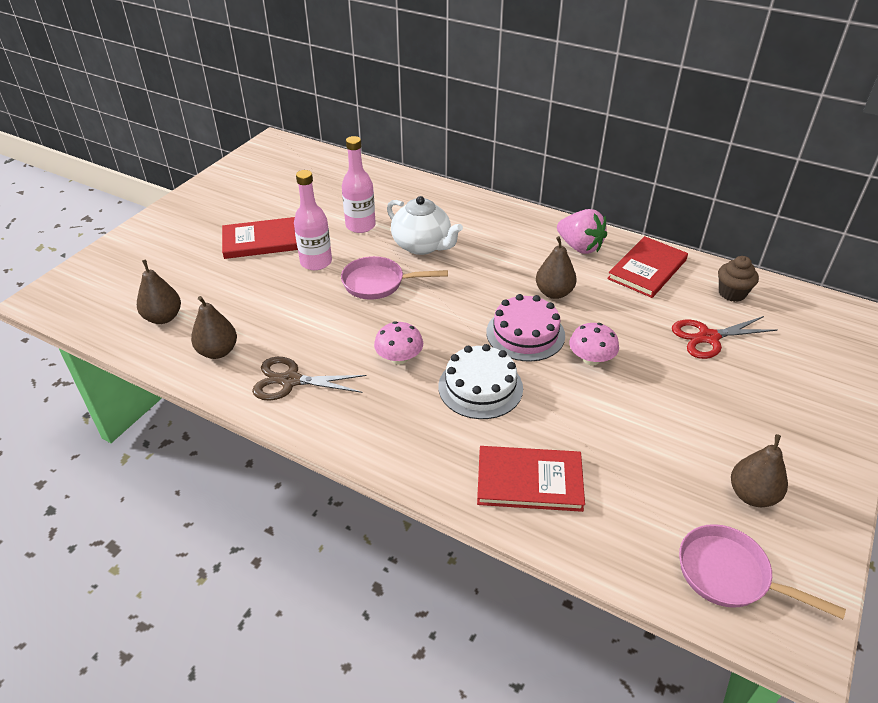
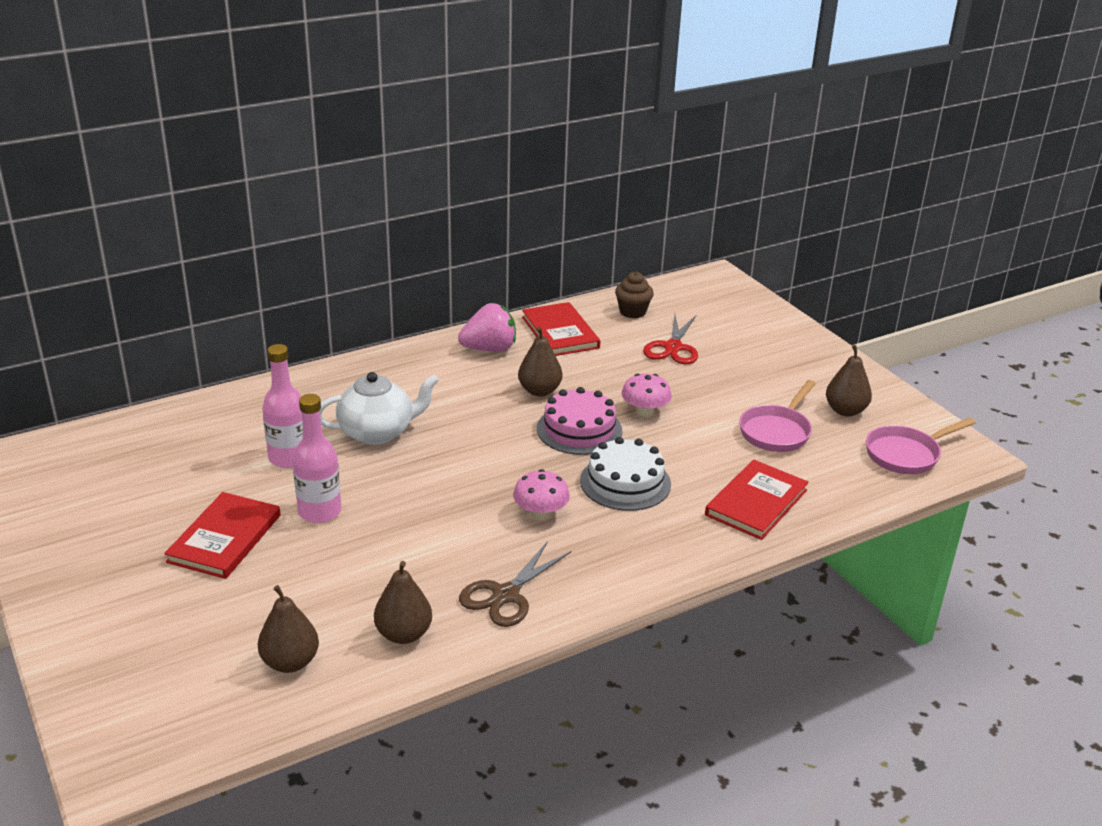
camera: 60 degrees left, 10 degrees down
pink pan [341,256,448,300] -> pink pan moved to [739,380,816,452]

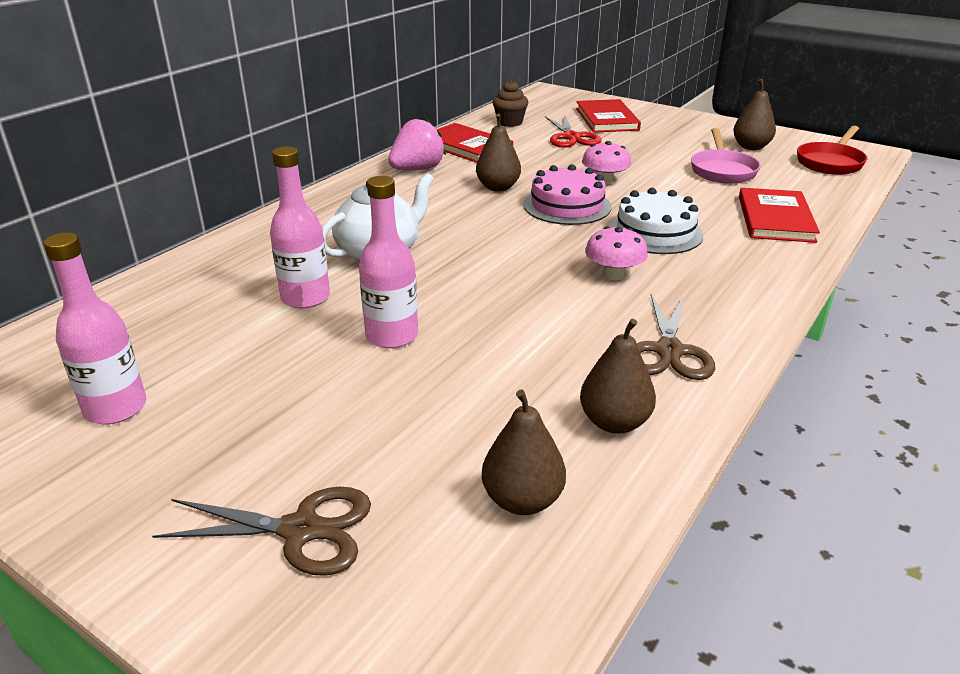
camera: 25 degrees left, 0 degrees up
red book [164,492,281,579] -> red book moved to [576,99,641,133]
pink pan [866,418,976,474] -> red pan [797,126,867,175]
none -> pink bottle [43,233,146,424]
none -> brown scissors [152,487,371,576]

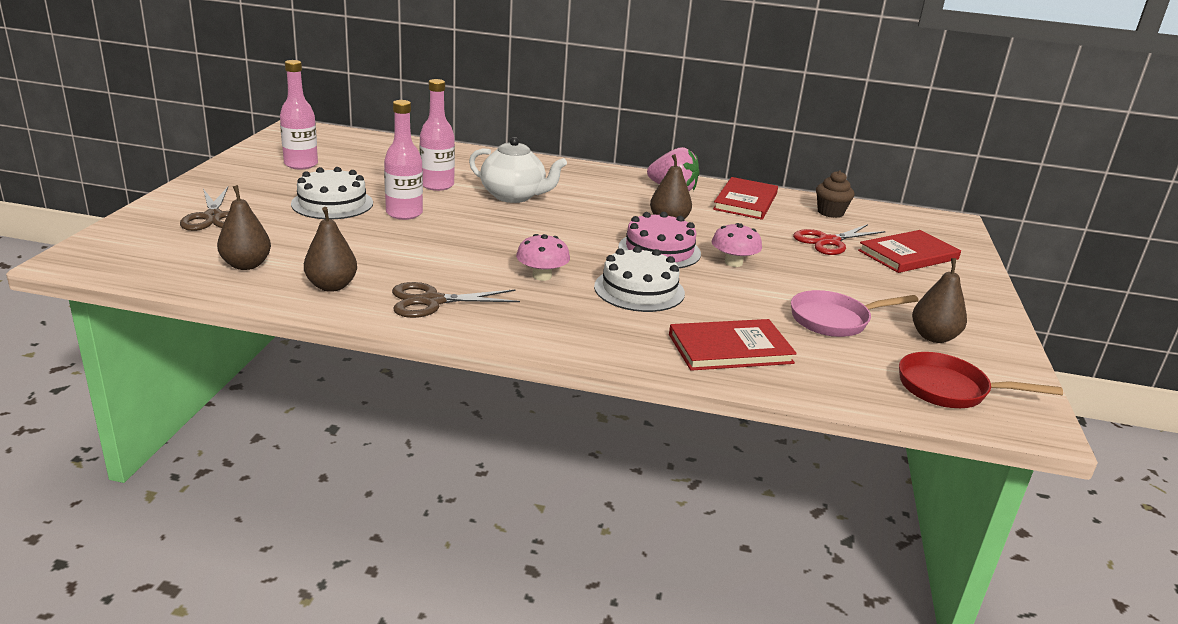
camera: 65 degrees right, 5 degrees down
none -> white cake [291,167,373,219]

